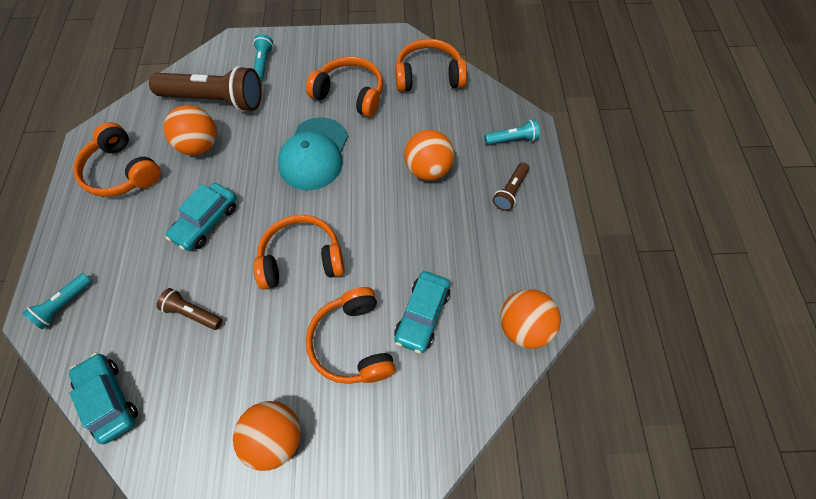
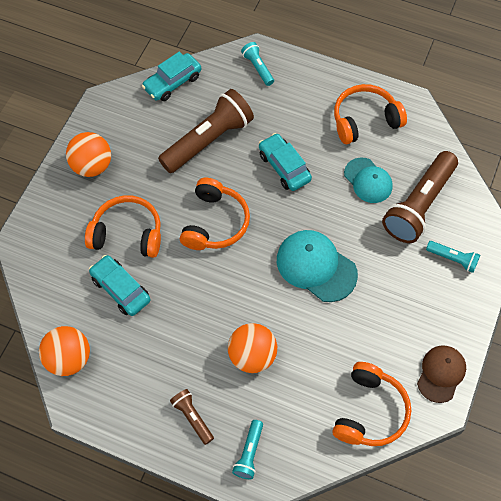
camera: 115 degrees right, 0 degrees up
turquoise car [69,353,138,444] -> turquoise car turned 150 degrees clockwise [142,52,201,101]
brown flashlight [156,288,222,330] -> brown flashlight [158,89,254,173], size x2.09
orange ball [164,105,217,155] -> turquoise cap [344,158,393,203]
orange headphones [306,56,383,117] -> none
none -> brown cap [417,345,466,403]

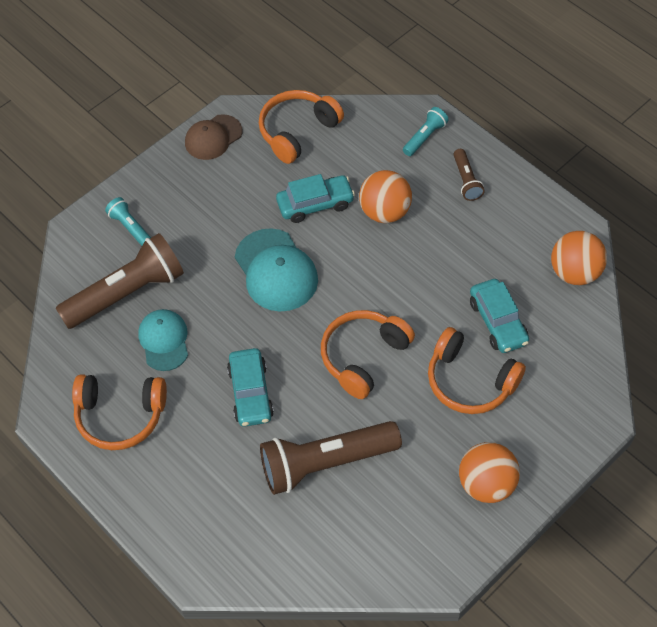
camera: 155 degrees left, 5 degrees down
turquoise car [142,52,201,101] -> turquoise car moved to [276,174,355,223]
turquoise flashlight [241,42,274,86] -> none

